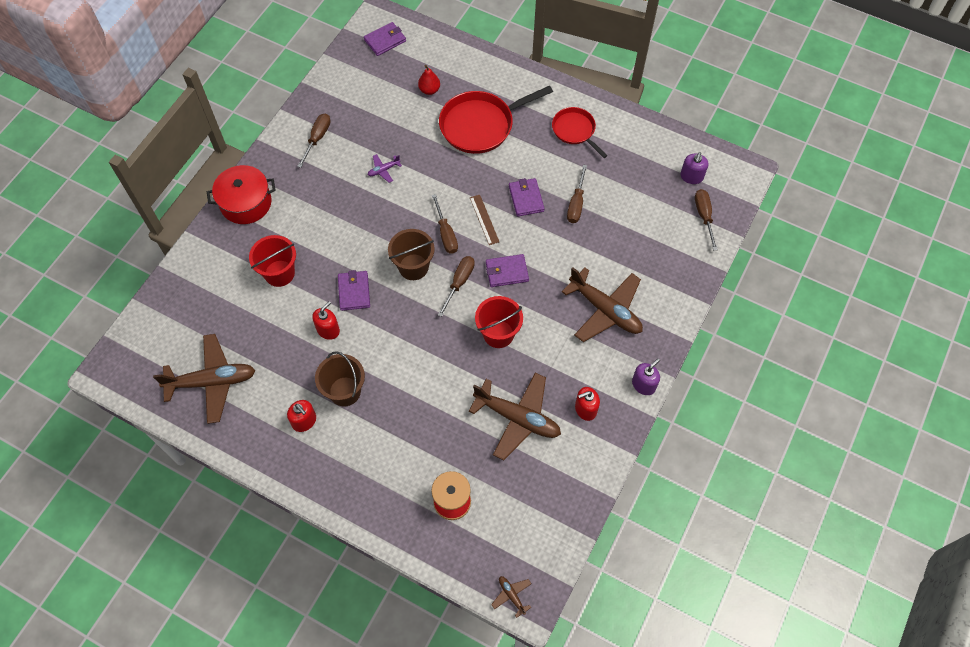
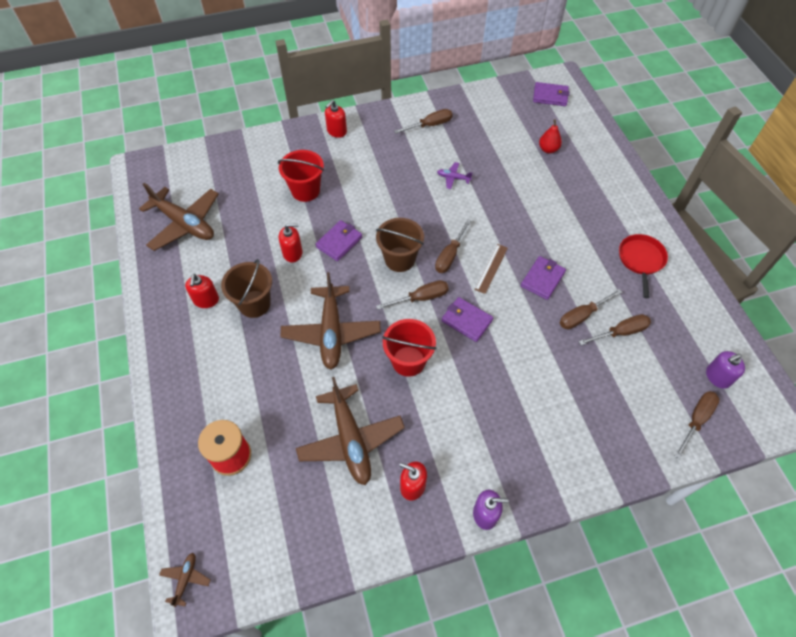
camera: 45 degrees right, 5 degrees down
red pot [207,165,276,224] -> red soap dispenser [325,100,347,138]
red pan [439,86,553,154] -> none
brown plane [562,267,643,342] -> brown plane moved to [281,272,381,370]
none -> brown screwdriver [579,314,651,345]

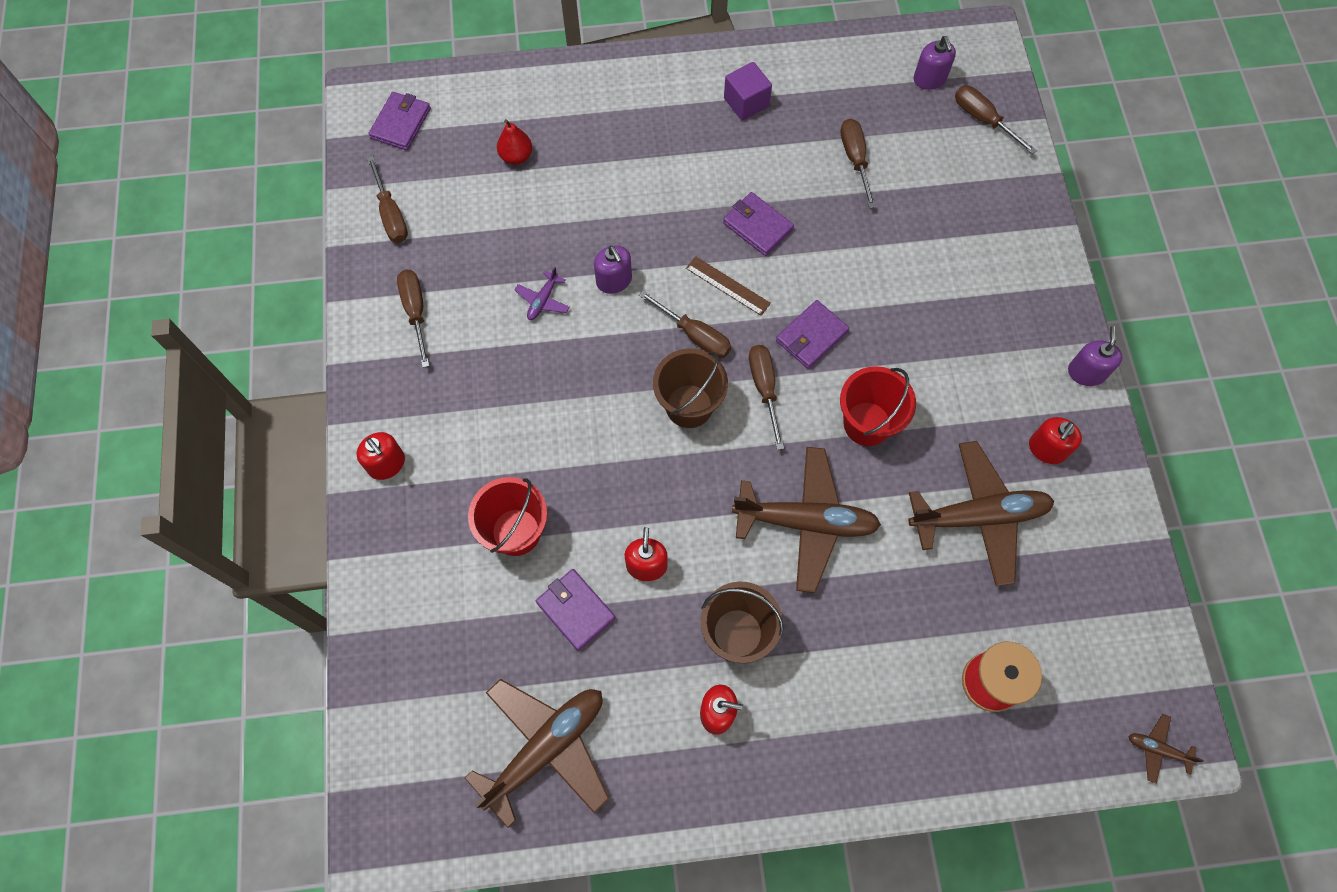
camera: 80 degrees left, 10 degrees up
purple wallet [315,220,362,261] -> purple wallet moved to [536,569,616,651]
brown screwdriver [560,289,622,329] -> brown screwdriver moved to [367,156,408,243]
red pan [619,234,668,298] -> purple cube [724,62,772,120]
none -> purple soap dispenser [594,245,632,294]

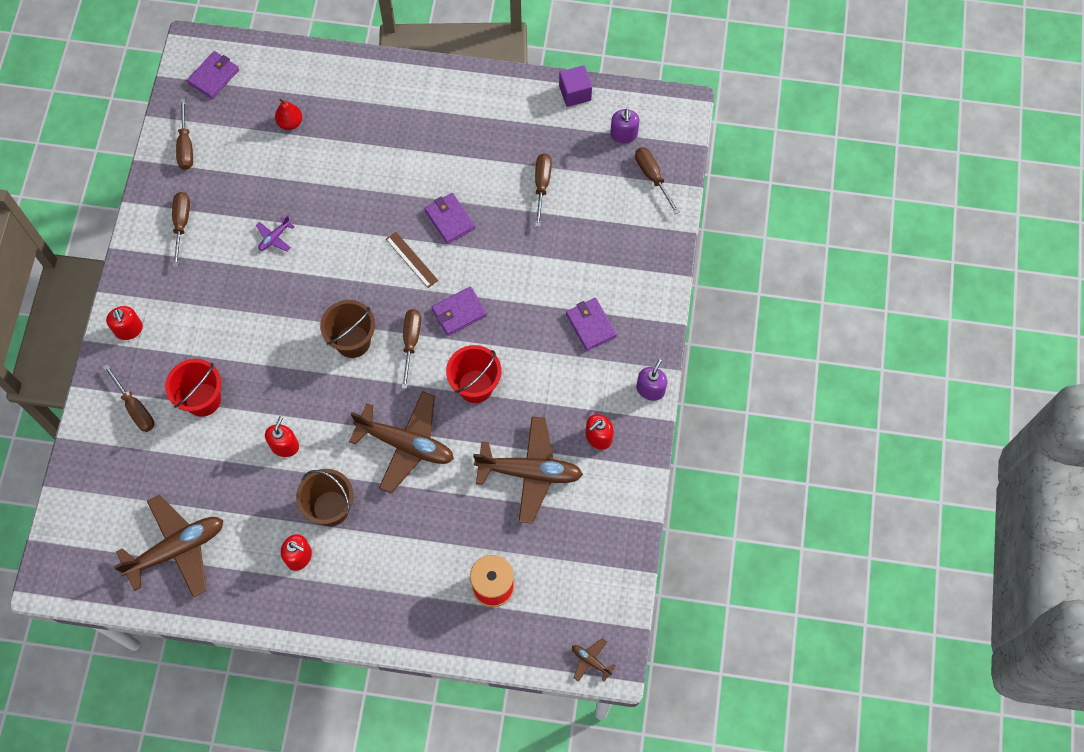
camera: 15 degrees right, 0 degrees up
purple wallet [536,569,616,651] -> purple wallet moved to [566,298,617,351]
purple soap dispenser [594,245,632,294] -> none
brown screwdriver [639,291,731,358] -> brown screwdriver moved to [103,364,154,432]
purple cube [724,62,772,120] -> purple cube moved to [559,65,592,107]

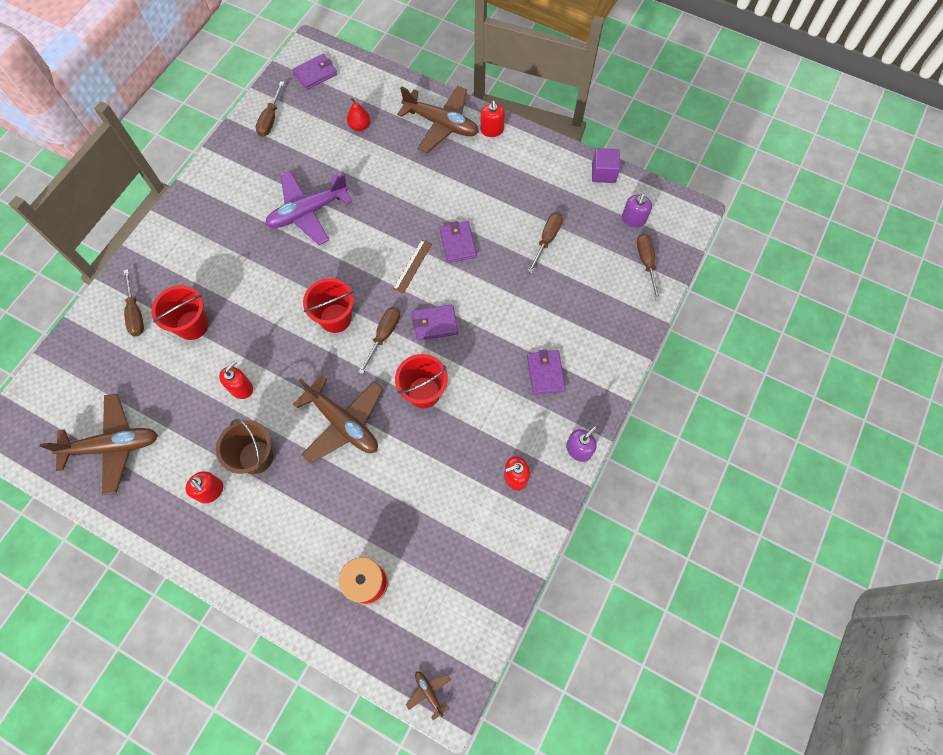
camera: 20 degrees right, 0 degrees up
red soap dispenser [106,306,143,340] -> red soap dispenser moved to [480,101,505,137]
brown screwdriver [172,192,190,267] -> none
purple plane [256,216,295,252] -> purple plane [265,172,352,245], size x2.33
brown bucket [320,300,375,358] -> red bucket [303,278,354,333]
brown ruler [386,232,438,288] -> brown ruler turned 45 degrees clockwise [393,240,432,294]
brown plane [473,417,583,524] -> brown plane moved to [397,86,479,153]

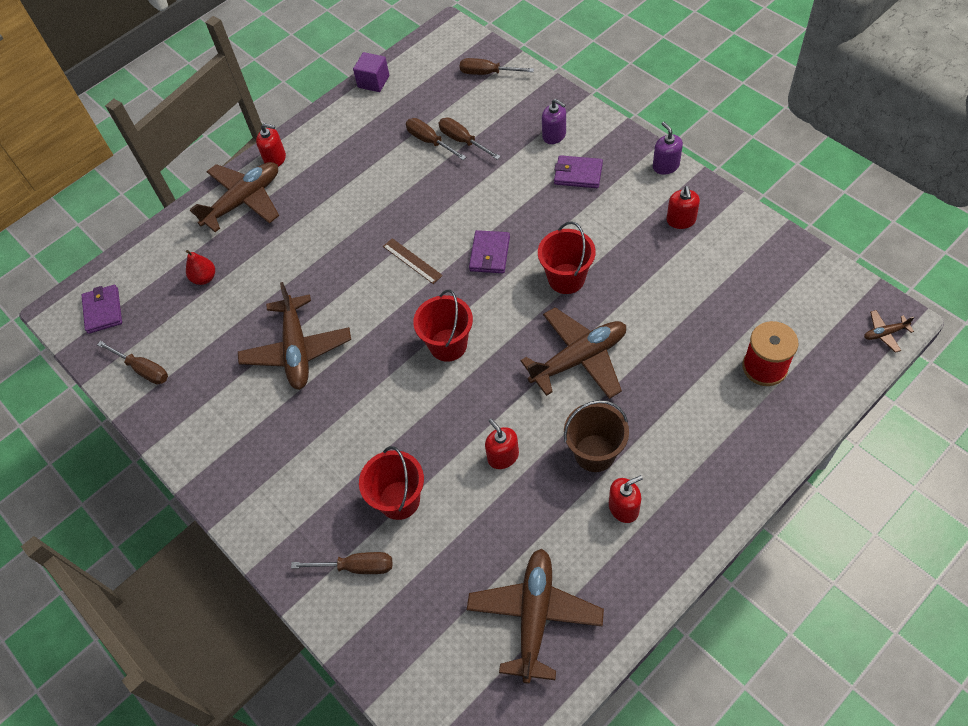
camera: 65 degrees left, 10 degrees down
purple plane [265,172,352,245] -> brown plane [238,282,351,390]
brown screwdriver [358,307,400,374] -> brown screwdriver moved to [438,118,501,160]
purple wallet [440,221,477,263] -> none
purple soap dispenser [622,193,652,228] -> purple soap dispenser moved to [542,99,566,144]

